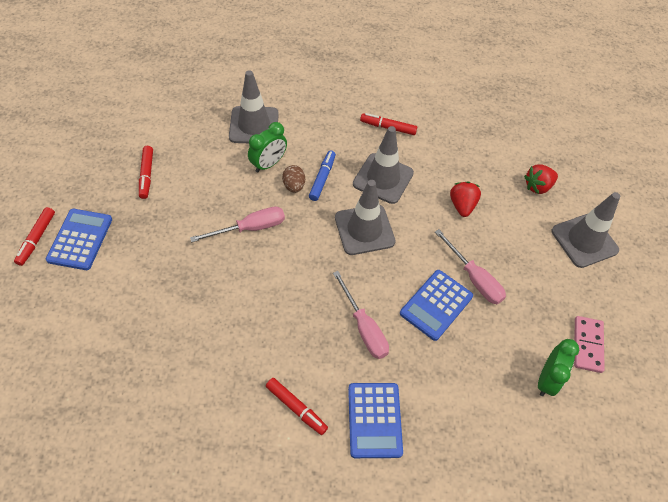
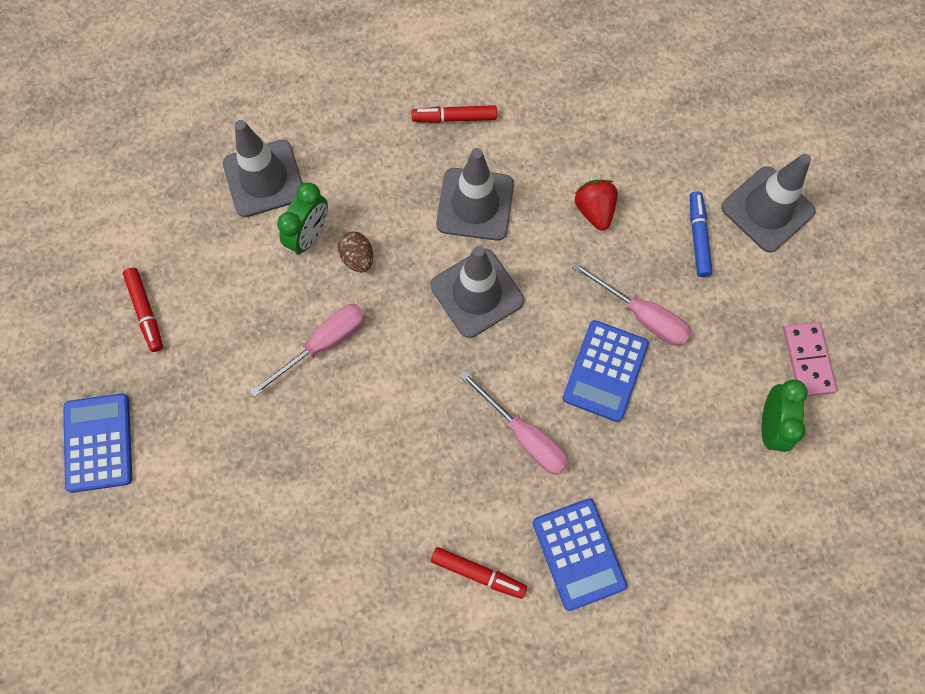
camera: 15 degrees left, 15 degrees up
red marker [14,207,55,266] -> none
blue marker [309,150,336,201] -> blue marker moved to [690,191,712,277]
red strawberry [524,164,558,194] -> none

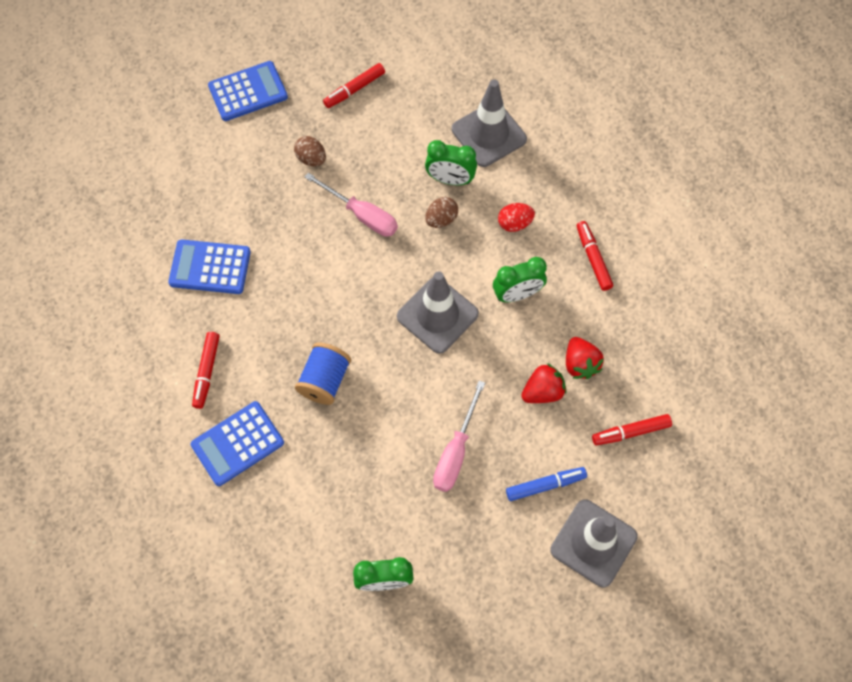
camera: 75 degrees right, 5 degrees down
grey traffic cone [436,148,514,241] -> green clock [493,257,547,302]
pink screwdriver [460,371,569,475] -> blue spool [295,342,351,405]
blue calculator [563,320,649,422] -> blue calculator moved to [168,240,251,294]
pink domino [783,322,837,396] -> none
none -> brown egg [294,136,326,166]
none -> red egg [498,203,535,232]
none -> red strawberry [566,337,604,379]
none -> red marker [592,414,672,446]

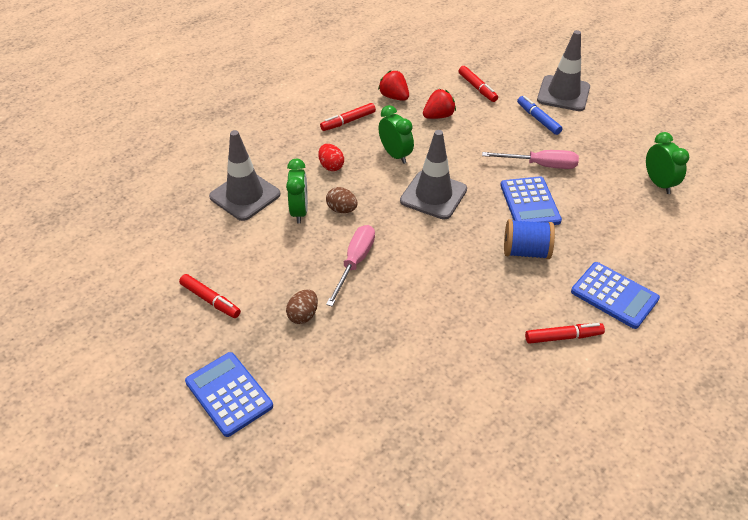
camera: 105 degrees left, 20 degrees down
blue calculator [168,240,251,294] -> blue calculator moved to [500,176,562,225]
red strawberry [521,363,566,403] -> red strawberry moved to [378,70,409,101]

